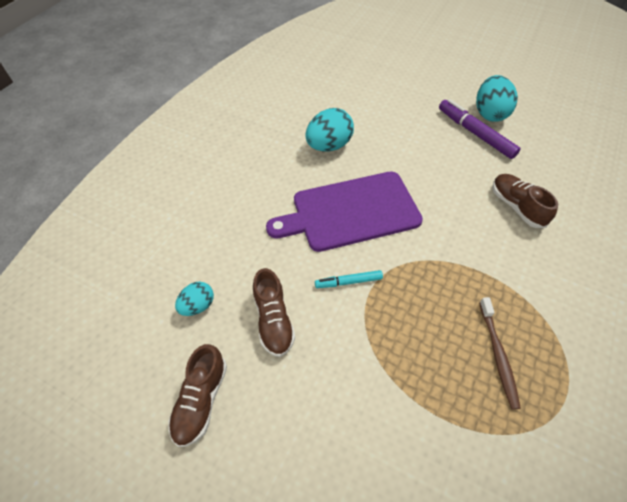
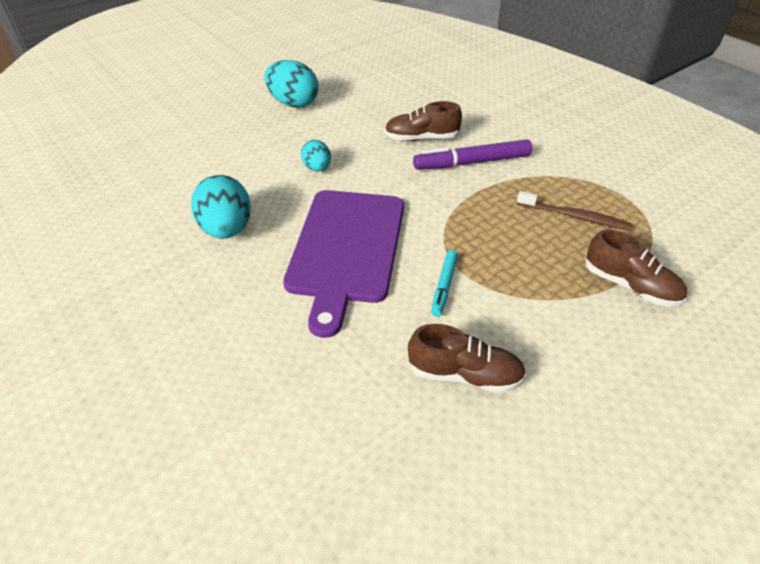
camera: 65 degrees left, 10 degrees down
brown shoe [168,344,227,447] -> brown shoe moved to [585,230,687,307]
turquoise egg [175,281,214,316] -> turquoise egg moved to [301,140,331,172]
purple marker [439,99,521,159] -> purple marker moved to [413,139,532,170]

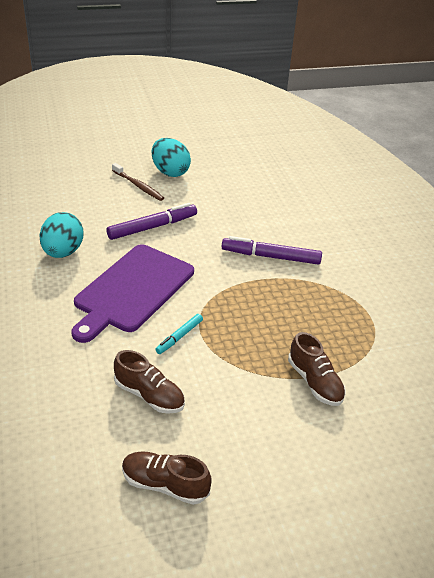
camera: 20 degrees right, 5 degrees down
turquoise egg [301,140,331,172] -> purple marker [106,203,197,240]
brown shoe [385,101,462,141] -> brown shoe moved to [122,451,212,505]
brown toothbrush [517,191,633,230] -> brown toothbrush moved to [112,163,164,201]

